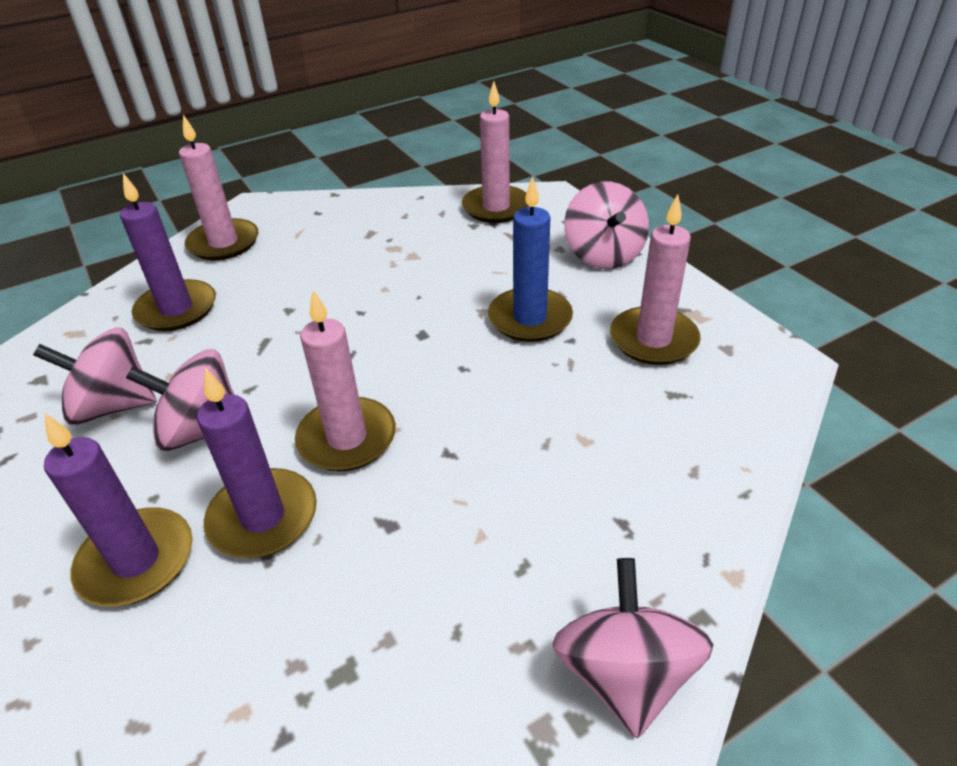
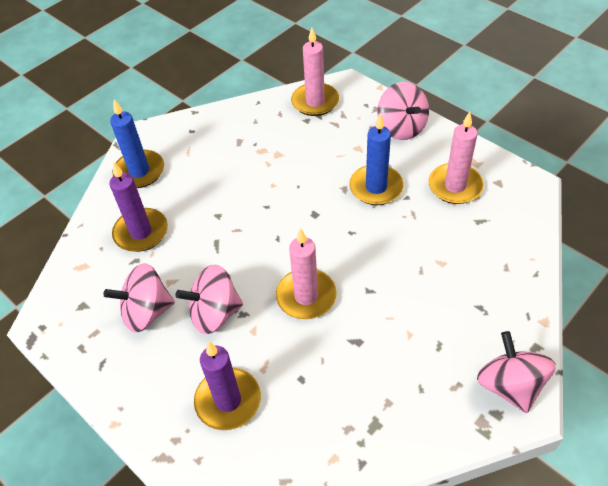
camera: 15 degrees left, 10 degrees up
pink candle [179,115,258,260] -> blue candle [110,99,164,188]
purple candle [197,368,317,558] -> none

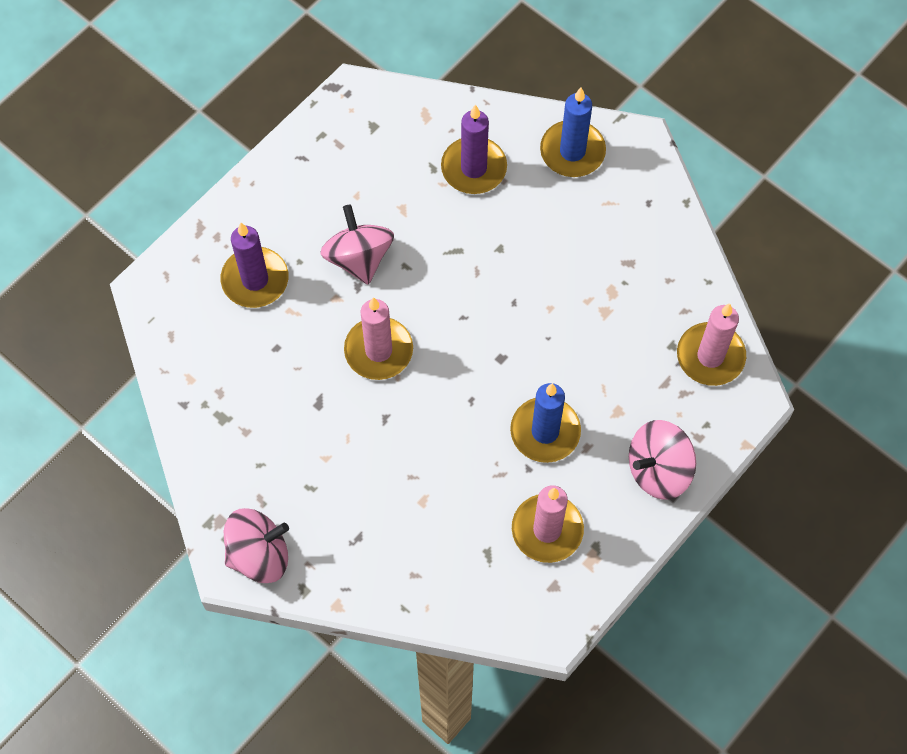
camera: 85 degrees right, 15 degrees up
pink spinning top [103,263,175,333] -> none

